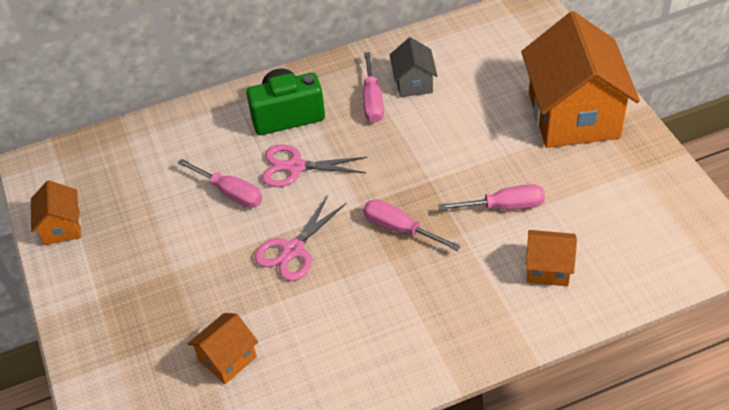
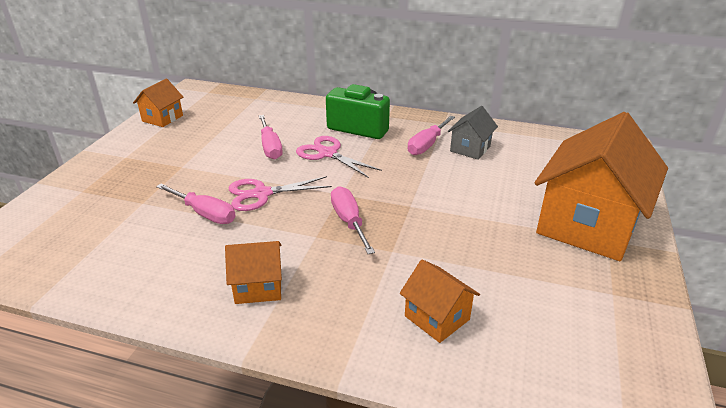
camera: 35 degrees right, 15 degrees down
orange house [188,313,258,384] -> orange house moved to [225,241,282,304]
pink screwdriver [438,184,545,210] -> pink screwdriver moved to [156,184,236,224]

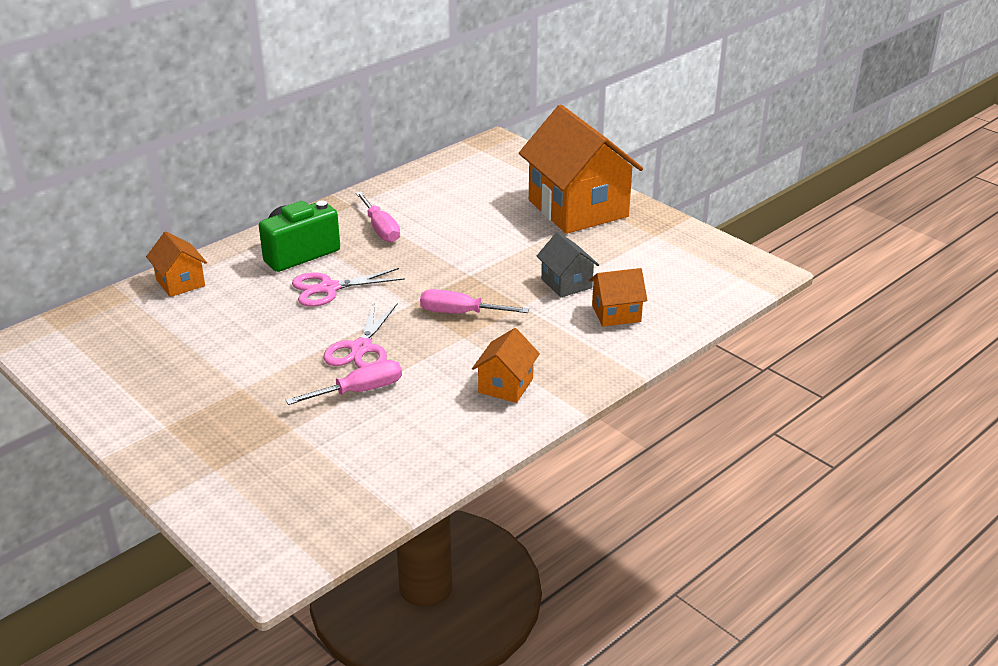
camera: 60 degrees left, 0 degrees up
orange house [133,79,183,127] -> orange house moved to [146,232,207,297]
pink screwdriver [259,115,283,159] -> none
grey house [447,106,498,160] -> grey house moved to [537,232,599,298]

